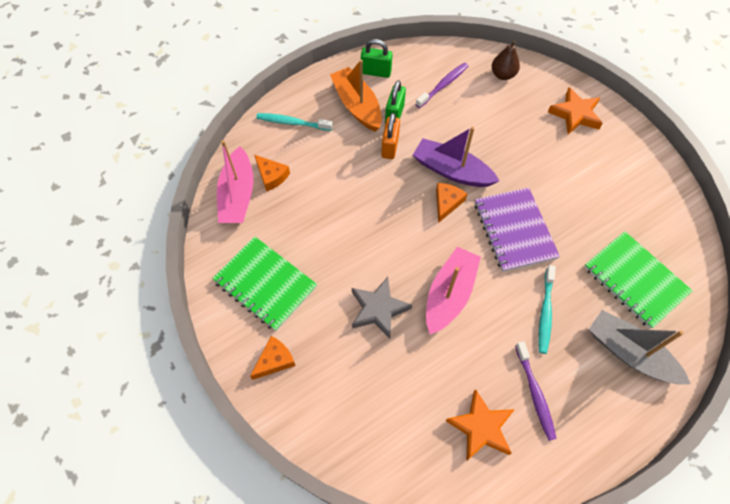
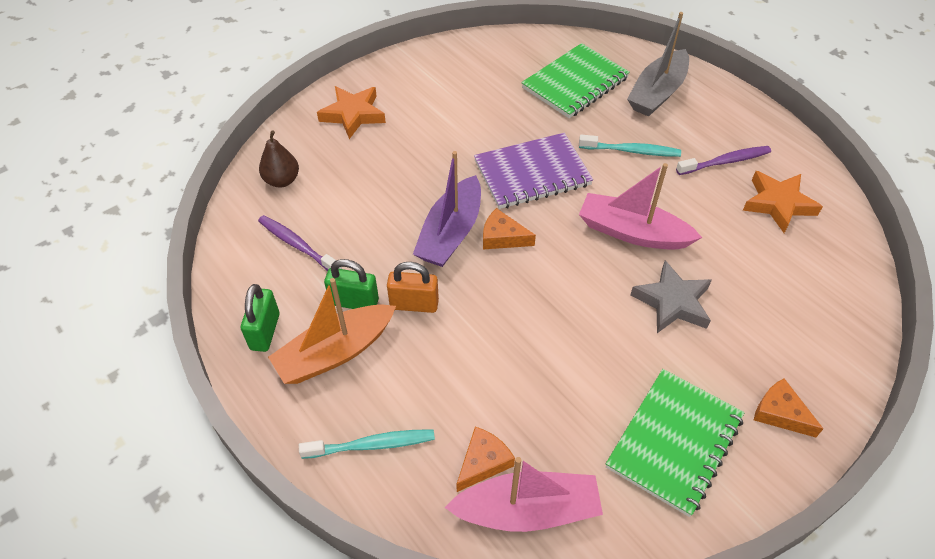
camera: 95 degrees left, 10 degrees down
turquoise toothbrush [256,113,333,131] -> turquoise toothbrush turned 105 degrees counterclockwise [299,429,435,459]

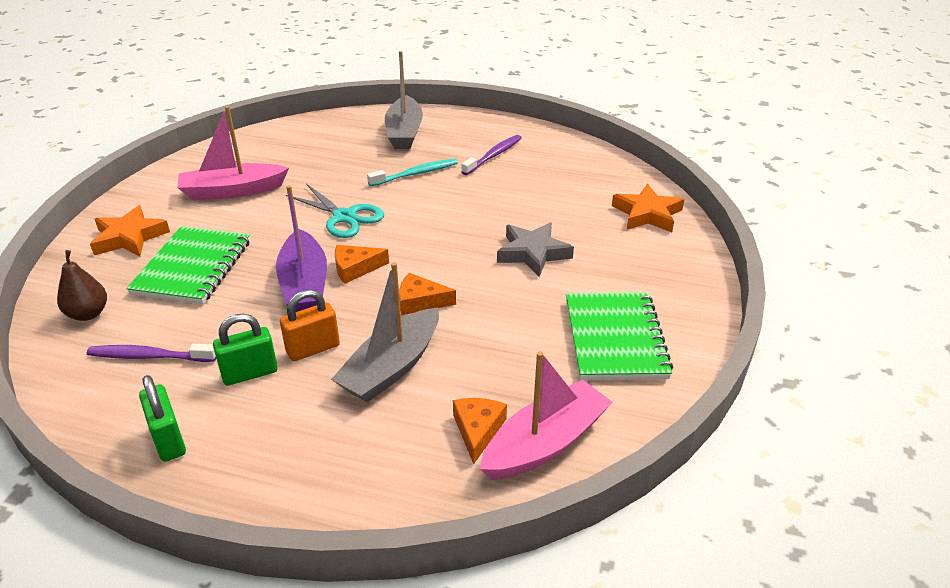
camera: 35 degrees left, 15 degrees down
orange boat [268,278,396,384] -> none
turquoise toothbrush [299,429,435,459] -> none
purple notebook [474,133,593,209] -> turquoise scissors [286,184,384,238]
green notebook [521,43,630,118] -> green notebook moved to [126,226,250,304]
pink boat [579,163,702,250] -> pink boat moved to [177,106,289,201]
orange star [743,171,823,233] -> orange star moved to [612,184,684,232]
orange cheese [754,378,823,437] -> orange cheese moved to [399,273,456,315]
none -> grey boat [331,262,439,403]

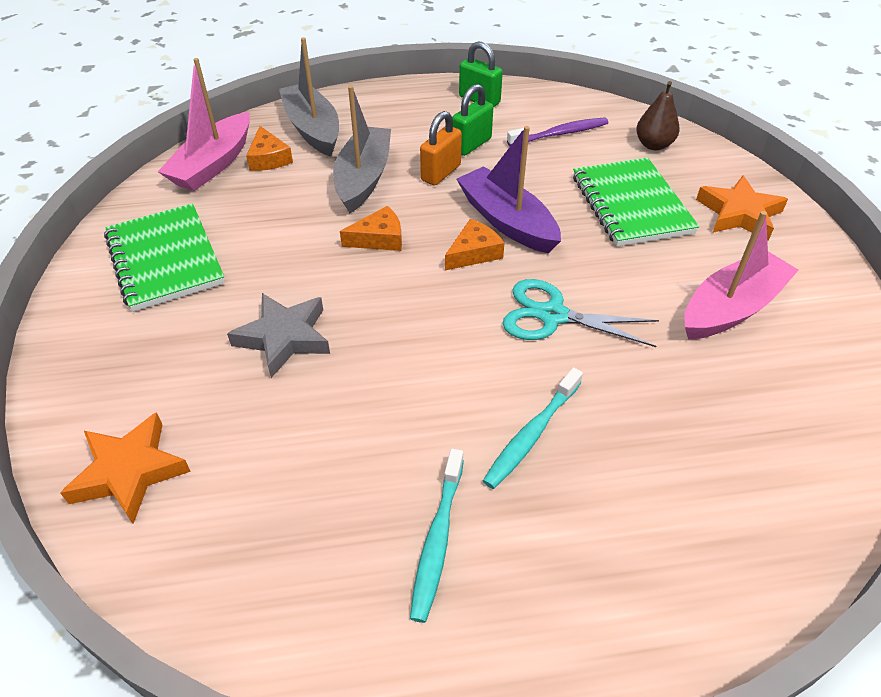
camera: 155 degrees right, 10 degrees up
grey boat [385,51,423,149] -> grey boat moved to [279,37,339,157]
purple toothbrush [461,135,522,175] -> turquoise toothbrush [410,449,464,623]

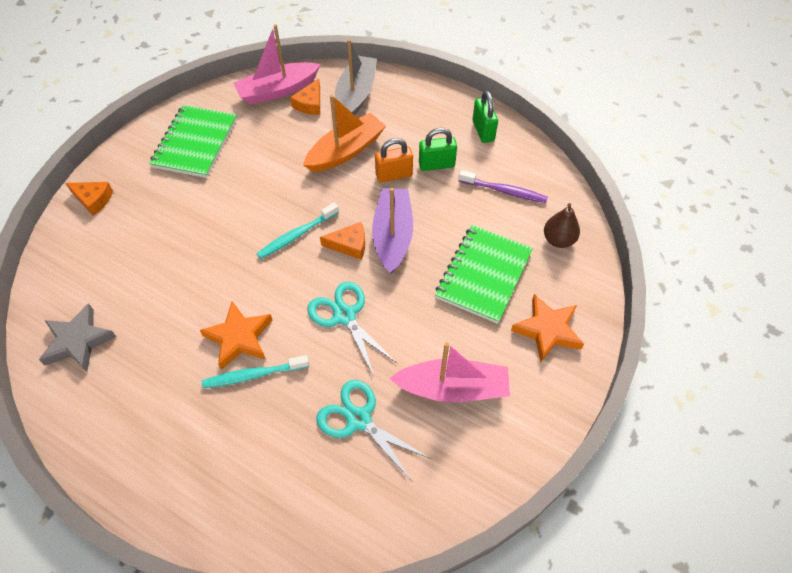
camera: 40 degrees right, 10 degrees up
orange star [60,412,191,524] -> orange star moved to [200,301,273,370]
grey star [227,293,330,378] -> grey star moved to [39,303,117,372]
grey boat [333,85,391,213] -> orange boat [303,95,386,172]
orange cheese [340,206,402,251] -> orange cheese moved to [65,182,113,216]
turquoise toothbrush [410,449,464,623] -> turquoise toothbrush moved to [257,203,339,259]
none -> turquoise scissors [316,380,431,481]

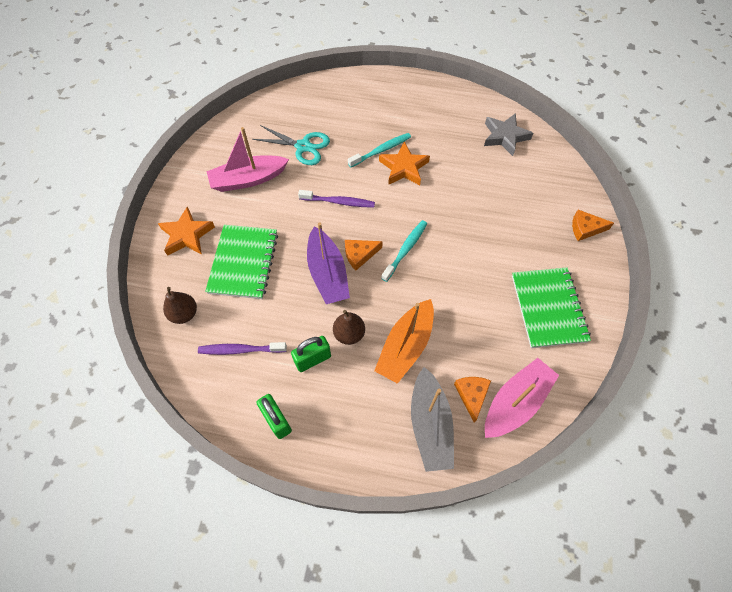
camera: 160 degrees right, 5 degrees up
turquoise scissors [307,281,398,376] -> purple toothbrush [298,190,375,208]
orange padlock [375,138,413,183] -> brown pear [333,310,365,345]

